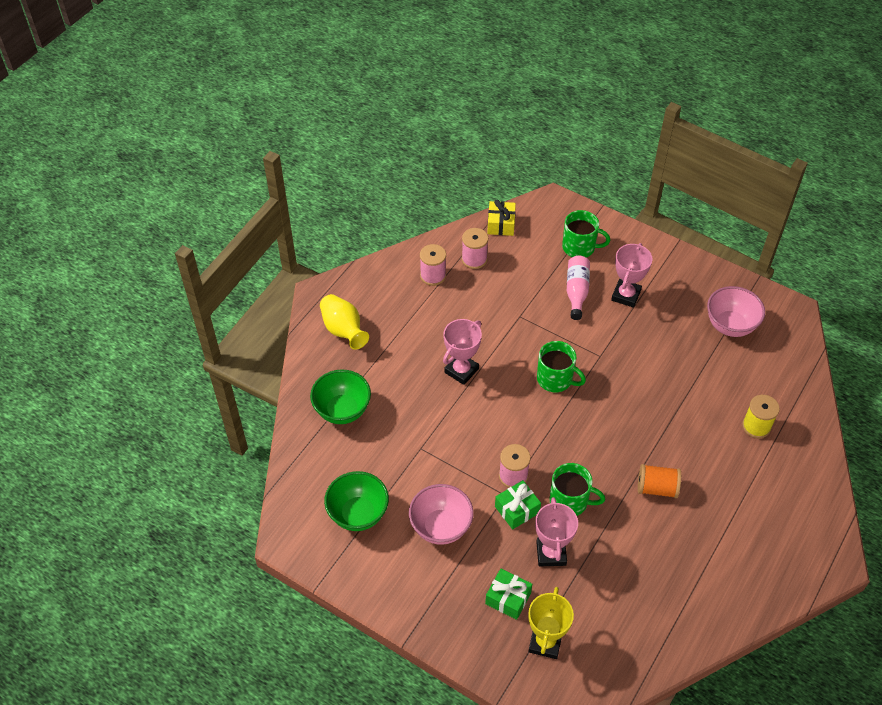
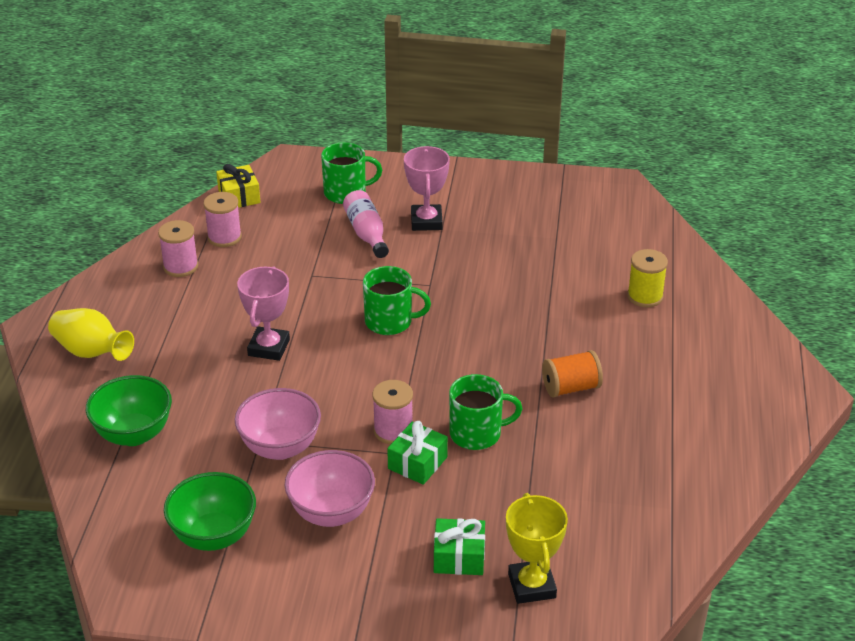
camera: 25 degrees left, 15 degrees down
pink trophy [535,497,578,567] -> none
pink bowl [707,286,765,337] -> pink bowl moved to [235,388,321,460]

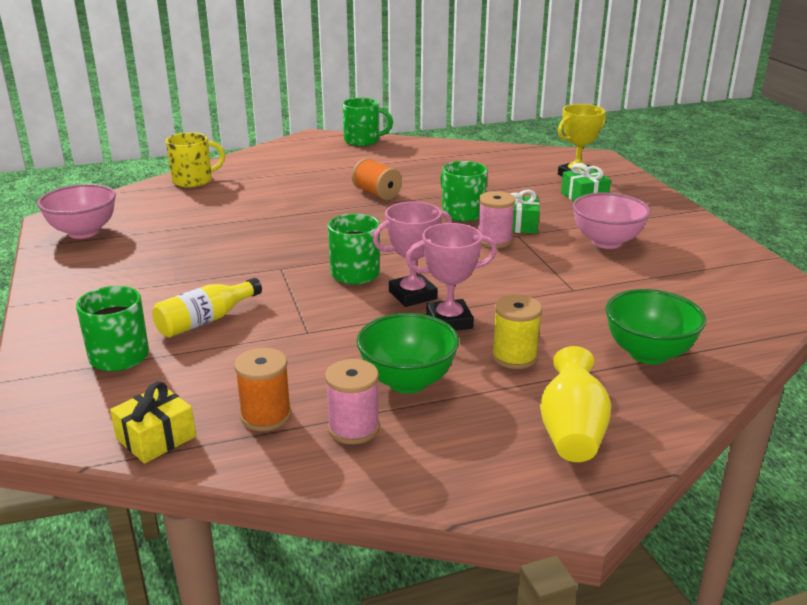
camera: 115 degrees left, 10 degrees down
green bowl [164,472,256,551] -> green bowl moved to [356,313,459,393]
pink spool [203,192,242,247] -> orange spool [234,348,292,431]
pink bowl [235,388,321,460] -> pink bowl moved to [37,184,116,239]
pink bottle [343,190,389,258] -> yellow bottle [152,278,262,337]
pink trophy [404,146,450,231] -> pink trophy moved to [372,201,452,307]
yellow spool [627,249,668,307] -> yellow spool moved to [492,295,542,369]
none -> yellow mug [166,132,225,188]
none -> green mug [342,98,393,146]

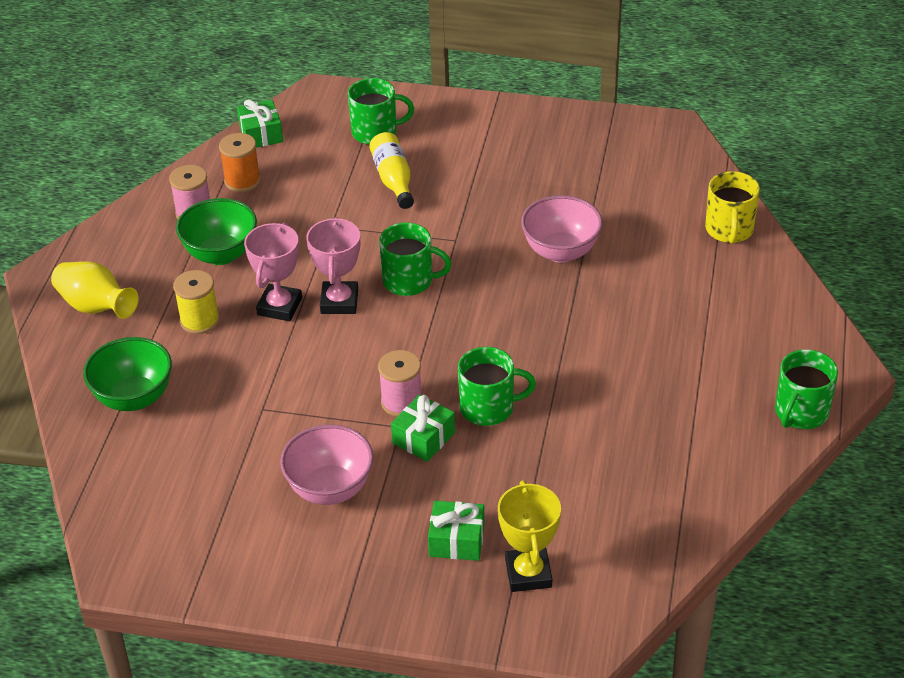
camera: 120 degrees right, 15 degrees up
pink bowl [37,184,116,239] -> pink bowl moved to [521,195,603,263]
yellow gift [110,382,196,464] -> green gift [237,99,283,148]
orange spool [352,158,402,200] -> none

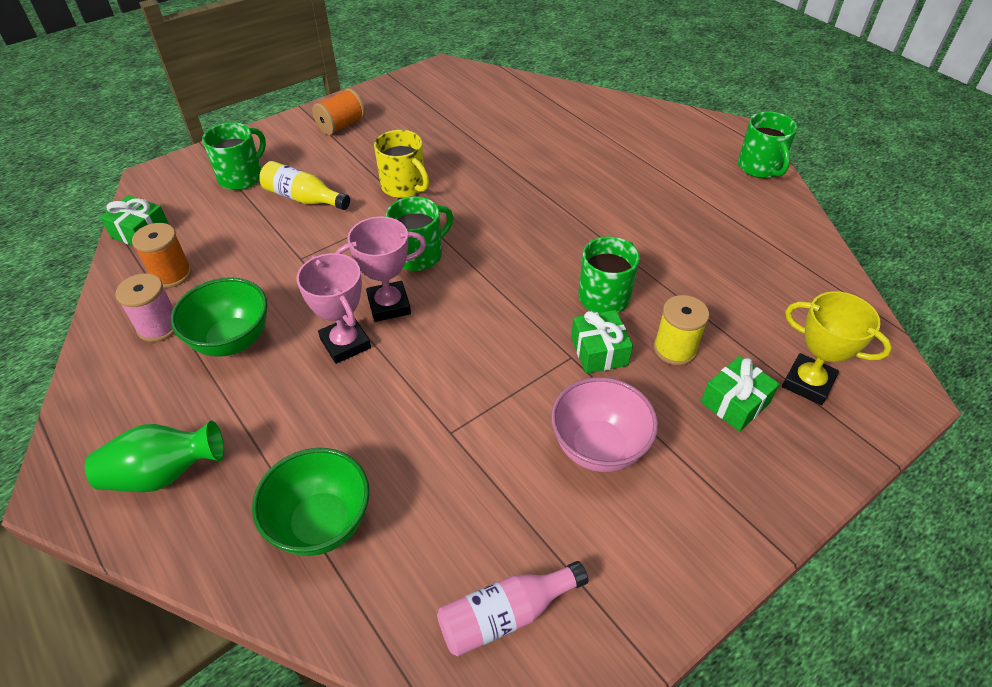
camera: 50 degrees left, 5 degrees up
yellow vase [51,262,139,319] -> green vase [85,420,224,492]
yellow spool [173,270,220,334] -> yellow spool moved to [654,295,709,365]
pink trophy [306,217,360,314] -> pink trophy turned 60 degrees counterclockwise [335,217,426,322]
pink spool [378,350,422,417] -> none
pink bowl [521,195,603,263] -> none
yellow mug [705,171,760,244] -> yellow mug moved to [374,130,429,198]
none -> orange spool [312,88,365,135]
none -> pink bottle [437,561,588,656]

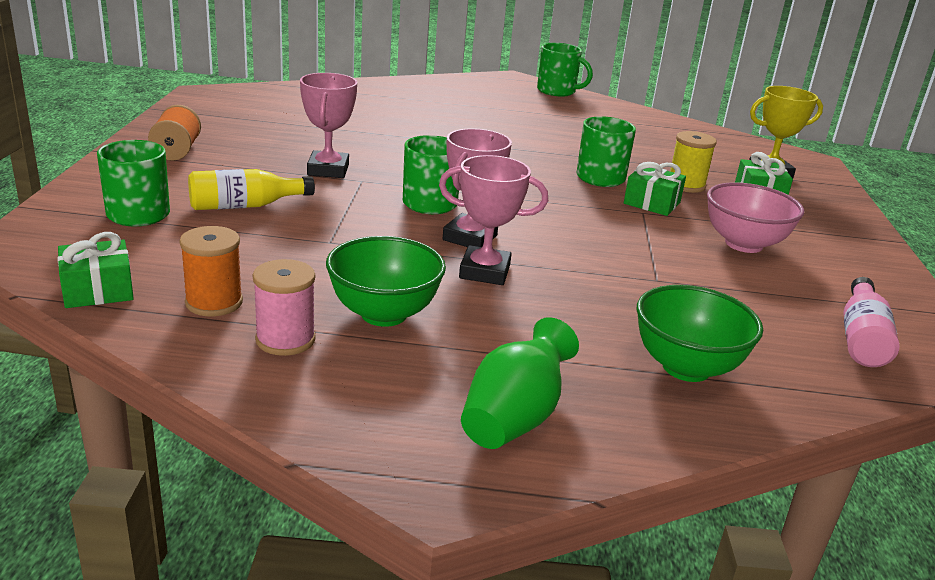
camera: 50 degrees left, 20 degrees down
yellow mug [374,130,429,198] -> pink trophy [300,73,357,178]

